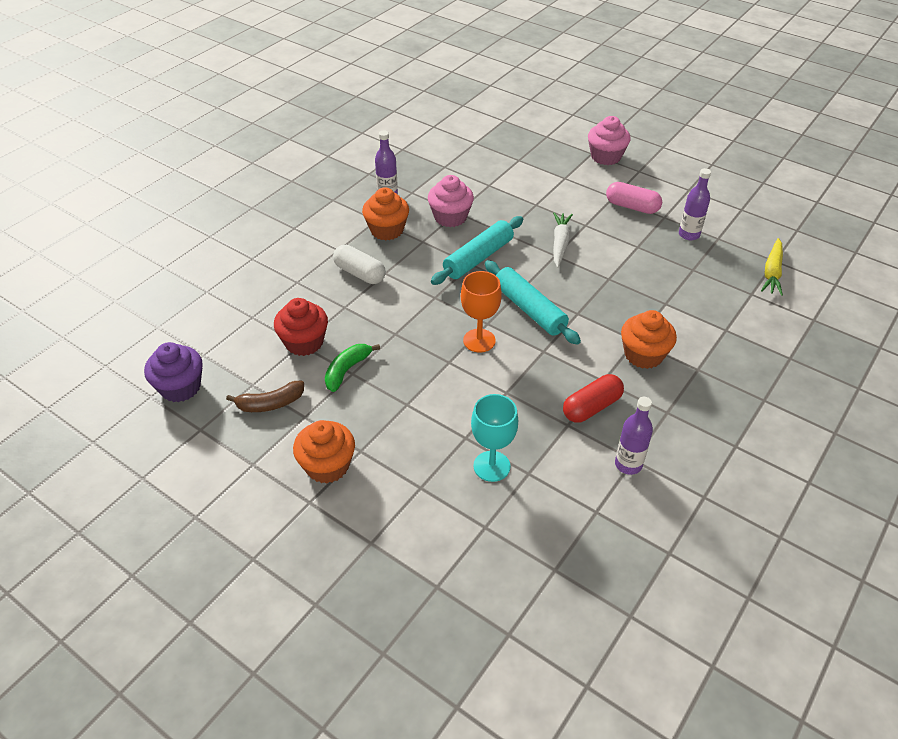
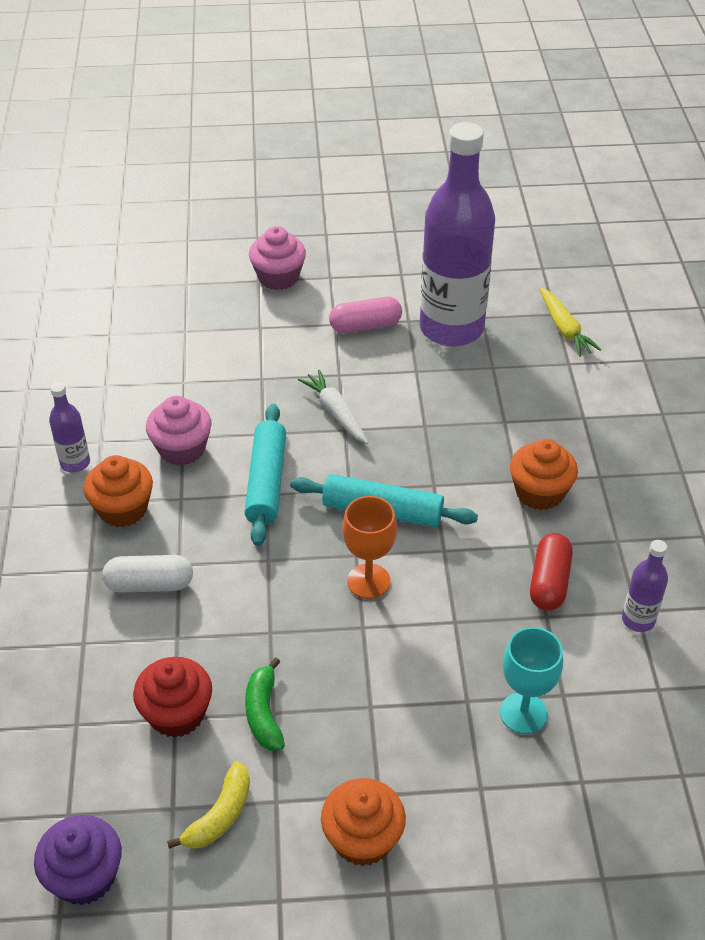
camera: 40 degrees left, 0 degrees up
brown banana [226,381,304,412] -> yellow banana [167,761,250,849]
purple bottle [679,168,711,240] -> purple bottle [420,122,495,347], size x2.39

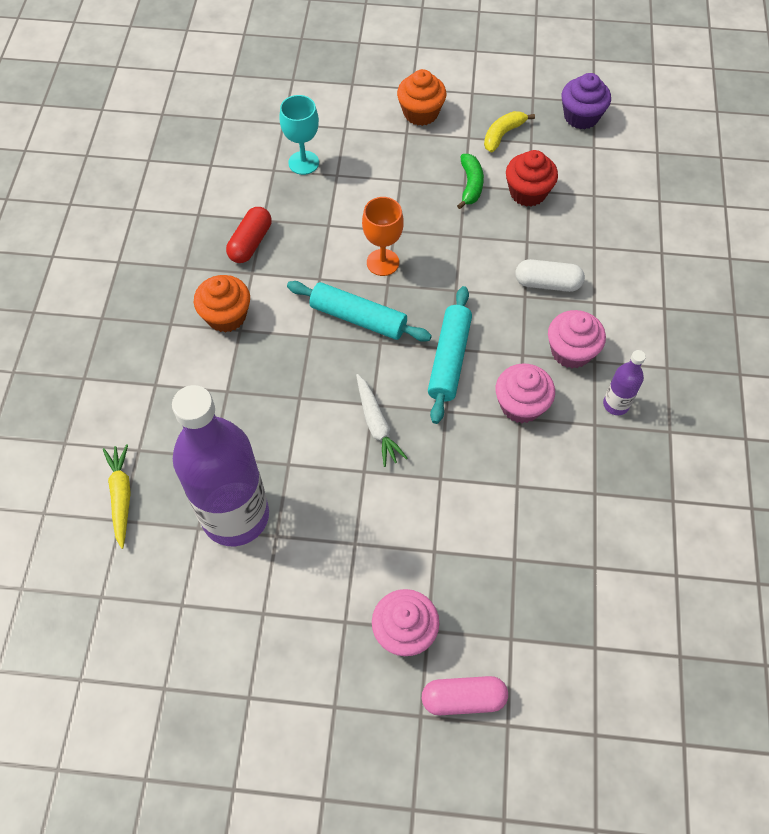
camera: 170 degrees left, 15 degrees up
orange cupcake [84,455,153,527] -> pink cupcake [548,310,606,368]
pink capsule [329,297,402,333] -> pink capsule moved to [422,676,508,715]
purple bottle [622,540,668,632] -> none

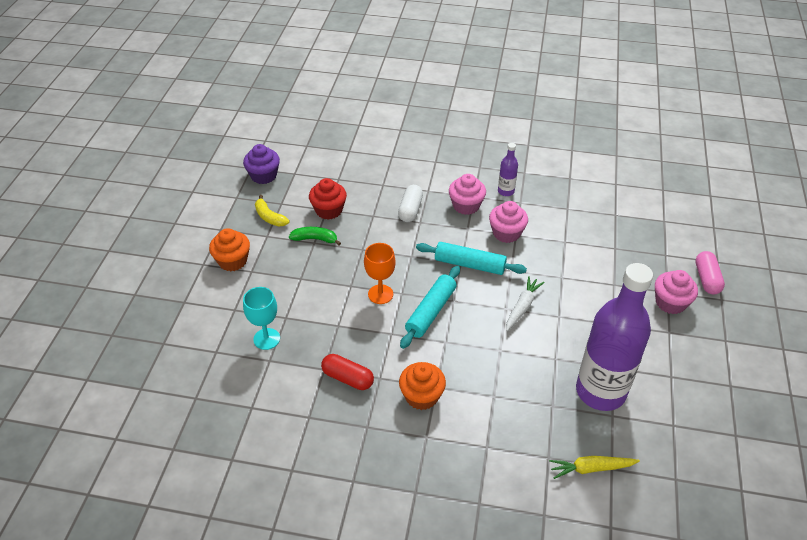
camera: 85 degrees left, 15 degrees down
white carrot [356,374,407,467] -> white carrot turned 45 degrees counterclockwise [506,276,544,331]

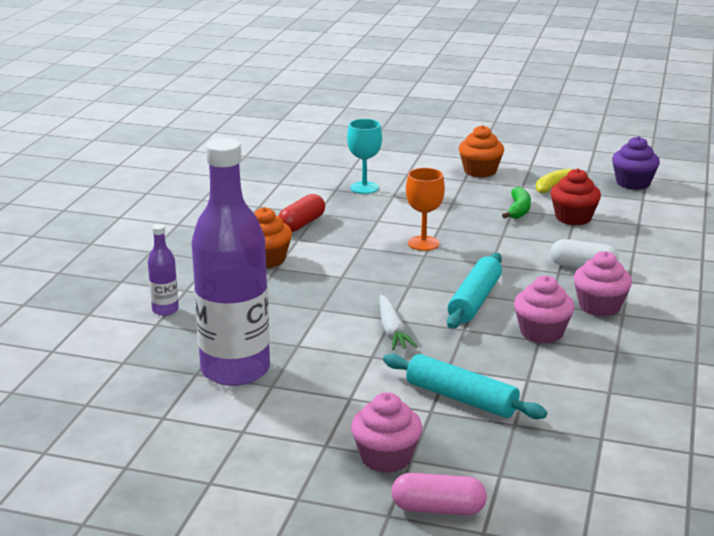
camera: 95 degrees right, 20 degrees down
turquoise rolling pin [400,266,460,349] -> turquoise rolling pin moved to [383,354,547,419]
purple bottle [498,143,518,196] -> purple bottle moved to [148,224,179,316]
white carrot [506,276,544,331] -> white carrot turned 45 degrees clockwise [380,295,417,350]
yellow carrot [549,456,640,479] -> none

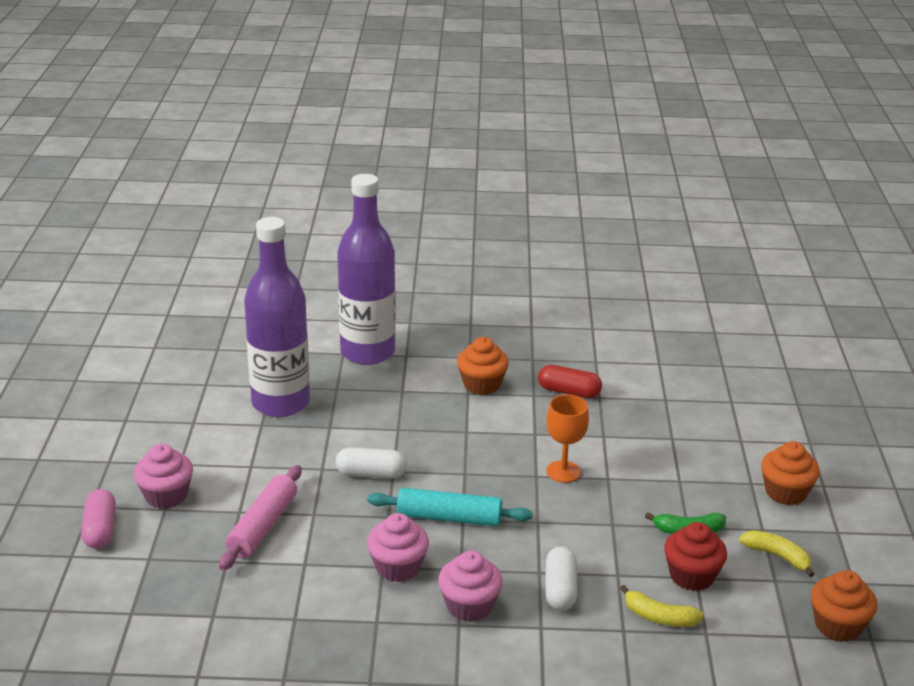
camera: 75 degrees right, 5 degrees up
purple bottle [148,224,179,316] -> purple bottle [337,174,396,365], size x2.39
turquoise goblet [347,119,382,194] -> none
white carrot [380,295,417,350] -> white capsule [336,447,407,479]
turquoise rolling pin [383,354,547,419] -> pink rolling pin [219,465,301,570]
purple cupcake [612,136,660,190] -> orange cupcake [811,570,877,642]
none -> yellow banana [620,585,704,627]

